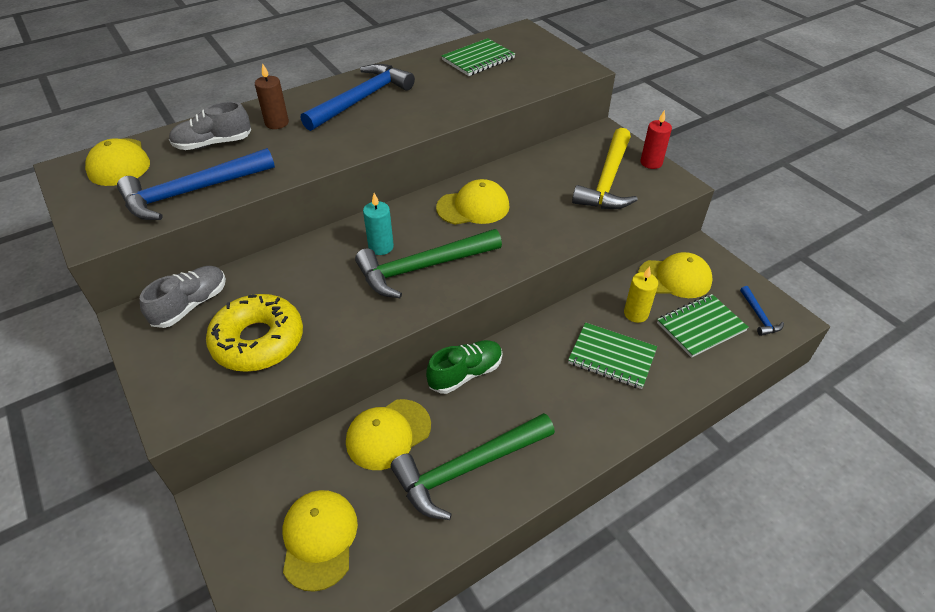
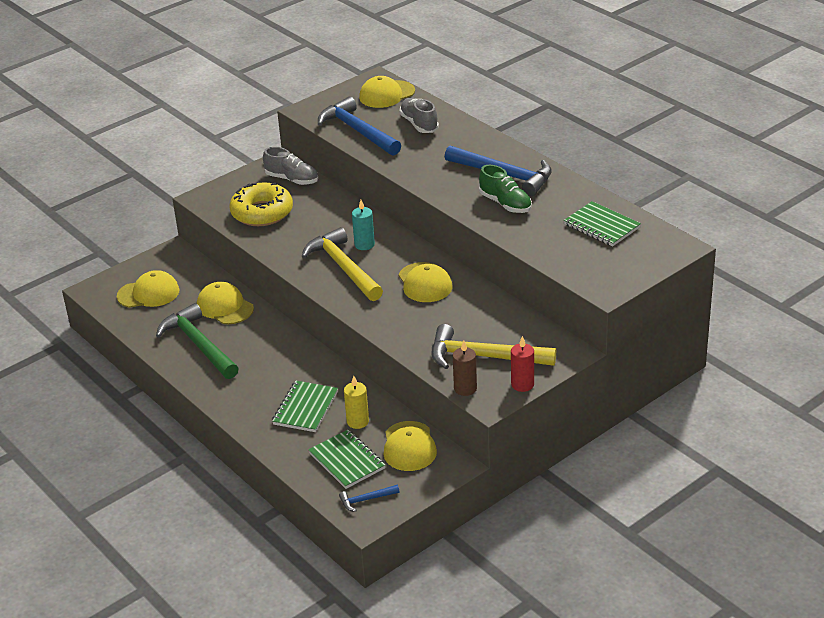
camera: 85 degrees right, 10 degrees down
brown candle [255,63,289,129] -> brown candle moved to [453,340,477,396]
green hammer [355,229,502,298] -> yellow hammer [302,227,383,301]
green shoe [426,340,503,394] -> green shoe moved to [479,165,532,213]

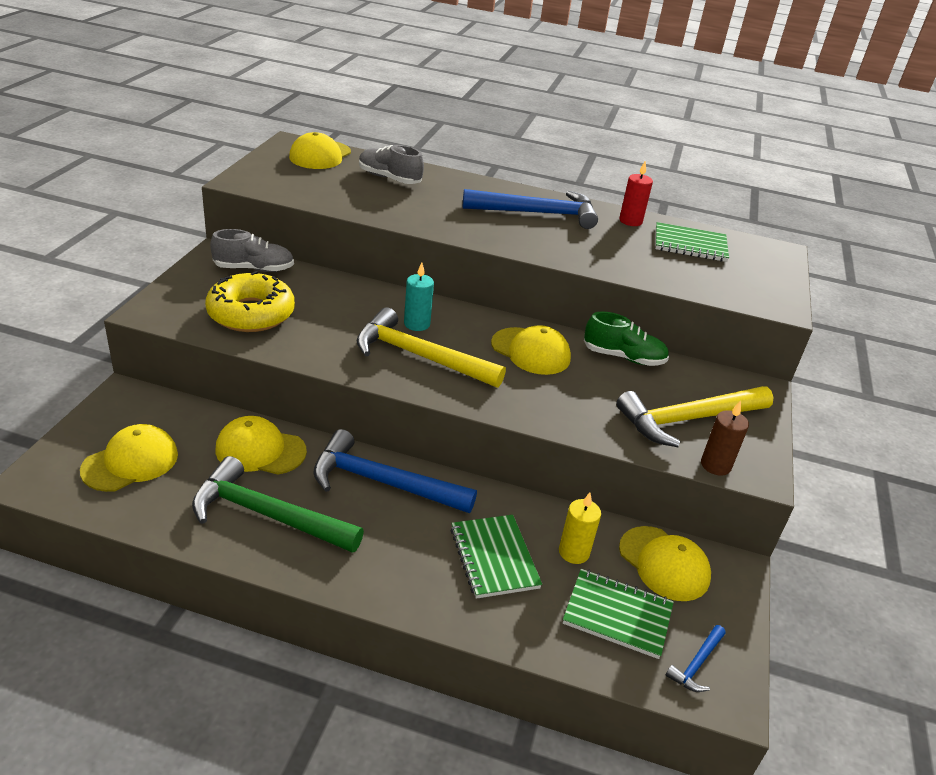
camera: 40 degrees left, 0 degrees up
blue hammer [318,97,401,156] -> blue hammer moved to [313,429,477,513]
green shoe [479,165,532,213] -> green shoe moved to [584,311,669,366]
red candle [511,336,534,392] -> red candle moved to [619,161,653,226]

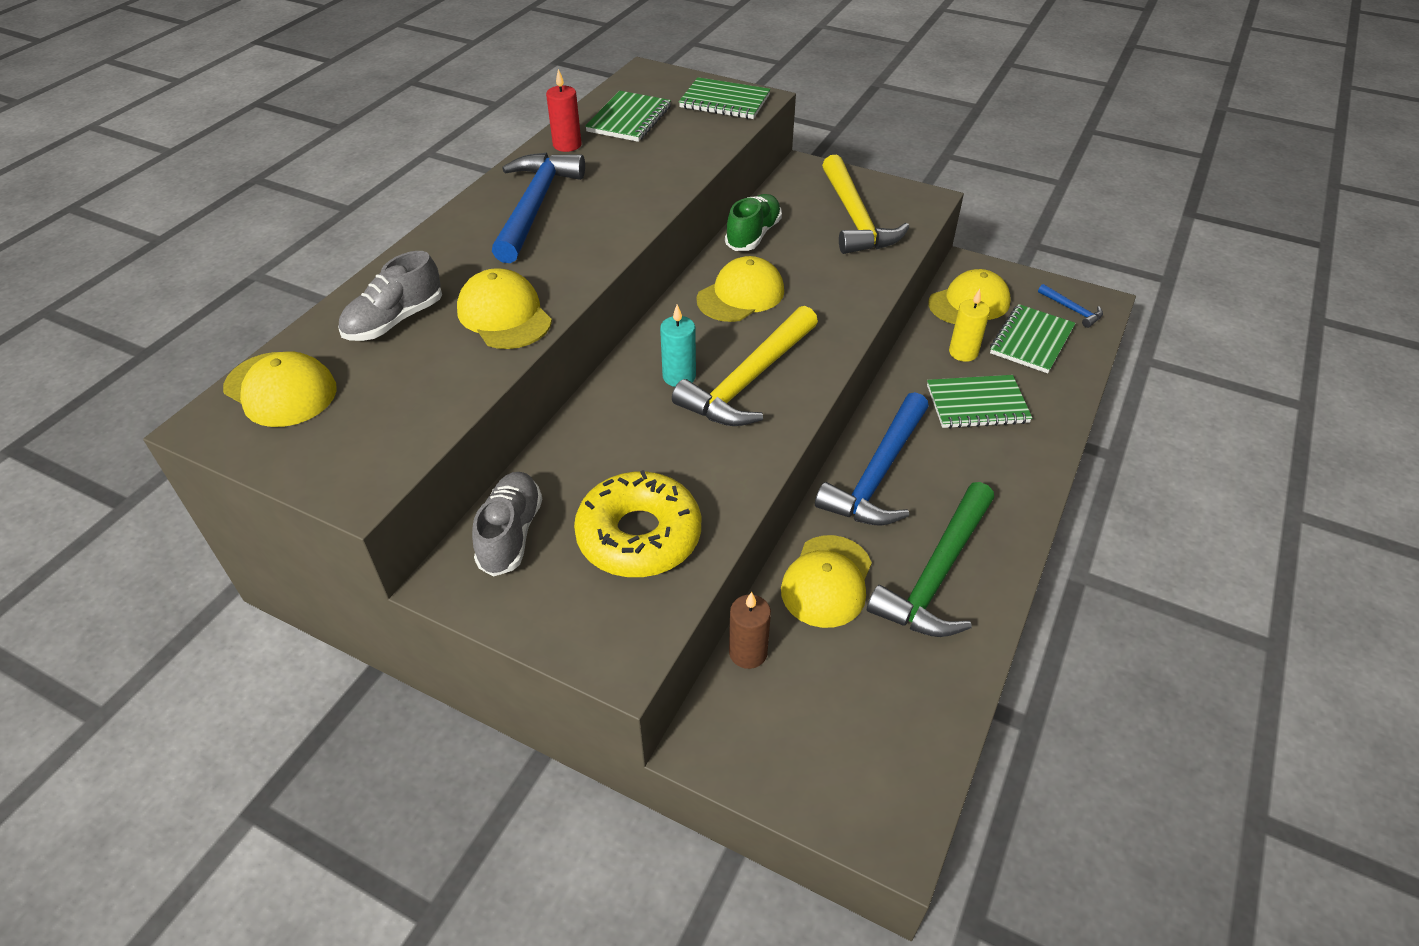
camera: 75 degrees left, 10 degrees up
yellow cap [80,424,178,492] -> yellow cap moved to [457,268,552,349]
brown candle [701,400,749,475] -> brown candle moved to [729,592,771,669]
none -> green notebook [679,77,771,119]

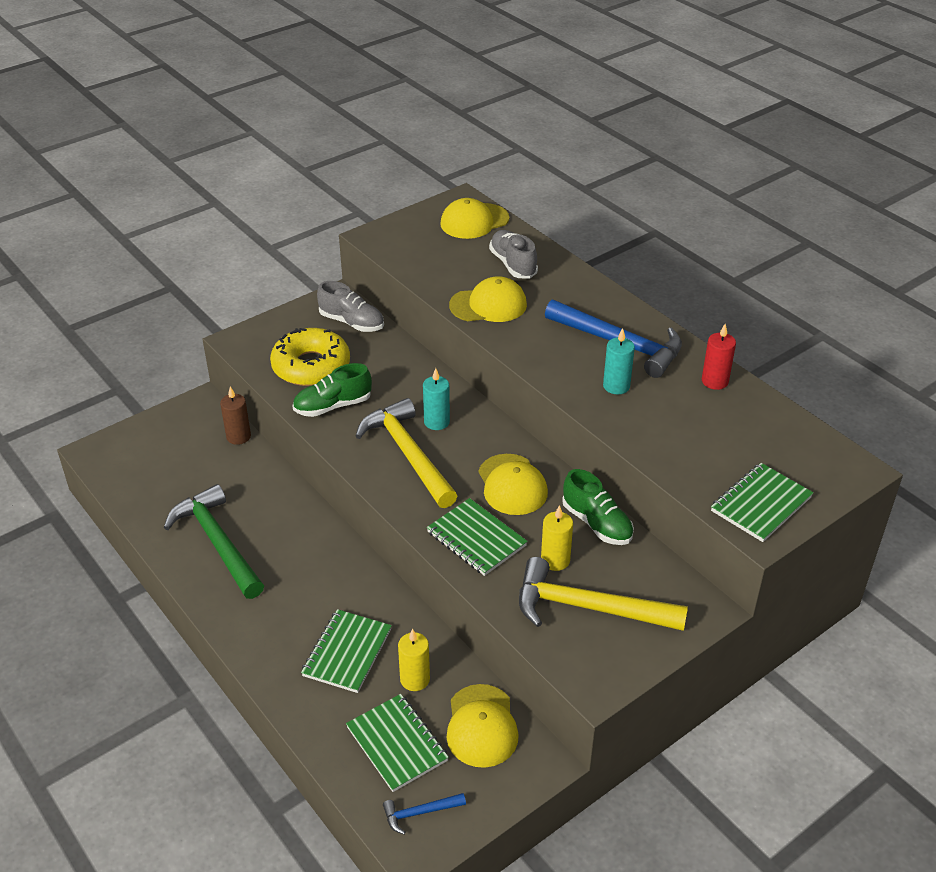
camera: 115 degrees right, 5 degrees down
green notebook [585,91,671,142] -> green notebook moved to [427,498,528,576]
yellow cap [781,535,872,628] -> none
blue hammer [815,392,929,526] -> none
none -> green shoe [293,363,372,417]
none -> yellow candle [541,505,573,571]
none -> turquoise candle [603,328,635,395]

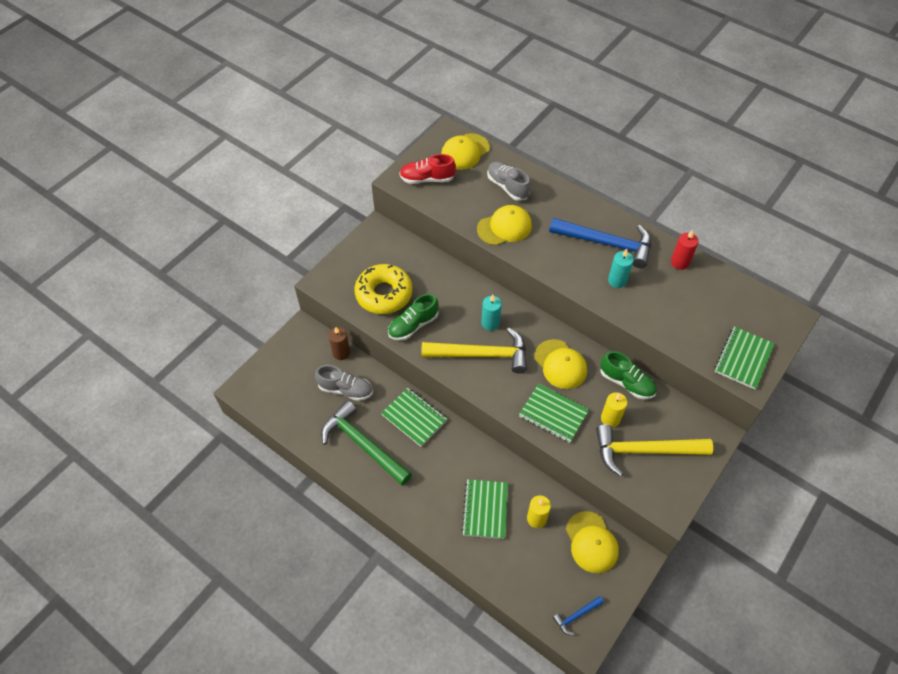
camera: 15 degrees left, 15 degrees up
grey shoe [317,281,384,332] -> grey shoe moved to [315,365,373,401]
green notebook [346,694,449,792] -> green notebook moved to [381,388,447,447]
yellow hammer [356,398,457,508] -> yellow hammer turned 135 degrees clockwise [422,328,527,373]
none -> red shoe [399,154,456,184]

